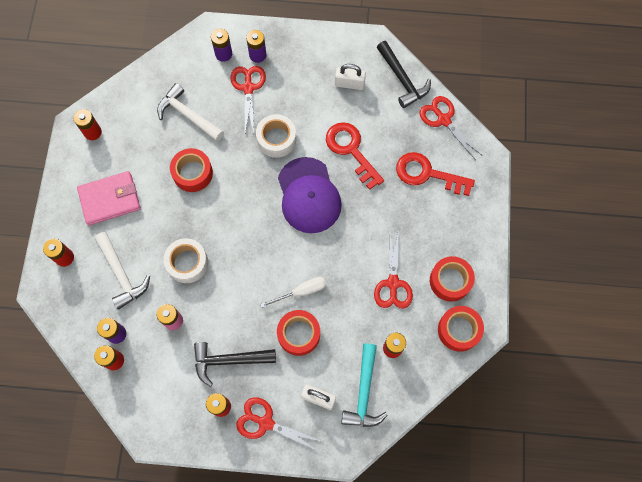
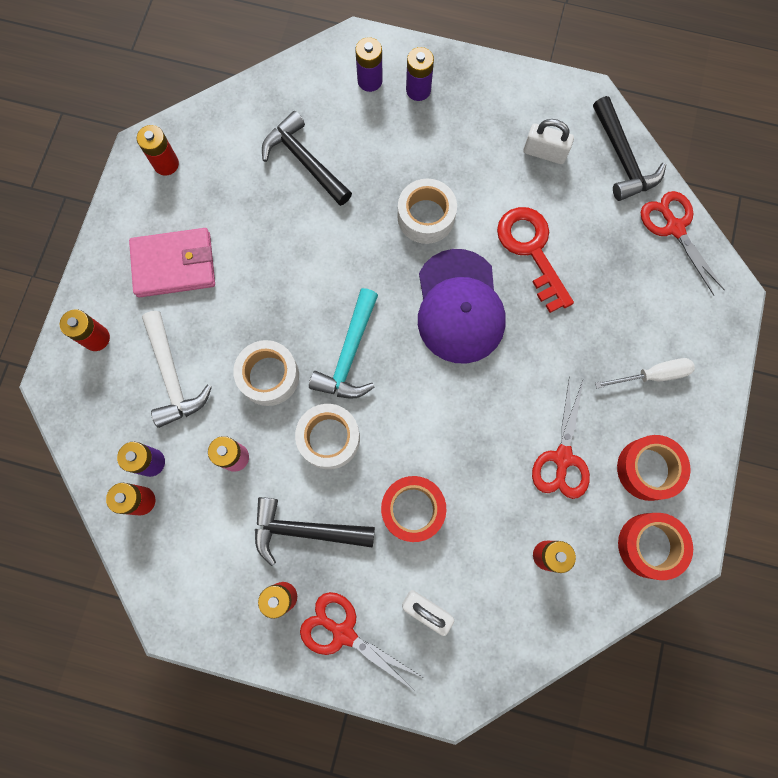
camera: 10 degrees right, 5 degrees up
white hammer [157,83,224,141] -> black hammer [262,111,352,206]
red tape [170,148,213,192] -> none
red scissors [231,66,266,133] -> none
white screwdriver [260,277,326,308] -> white screwdriver moved to [595,358,695,388]
turquoise hammer [341,343,388,427] -> turquoise hammer moved to [309,288,378,399]
red key [396,152,475,196] -> none
none -> white tape [295,404,360,469]

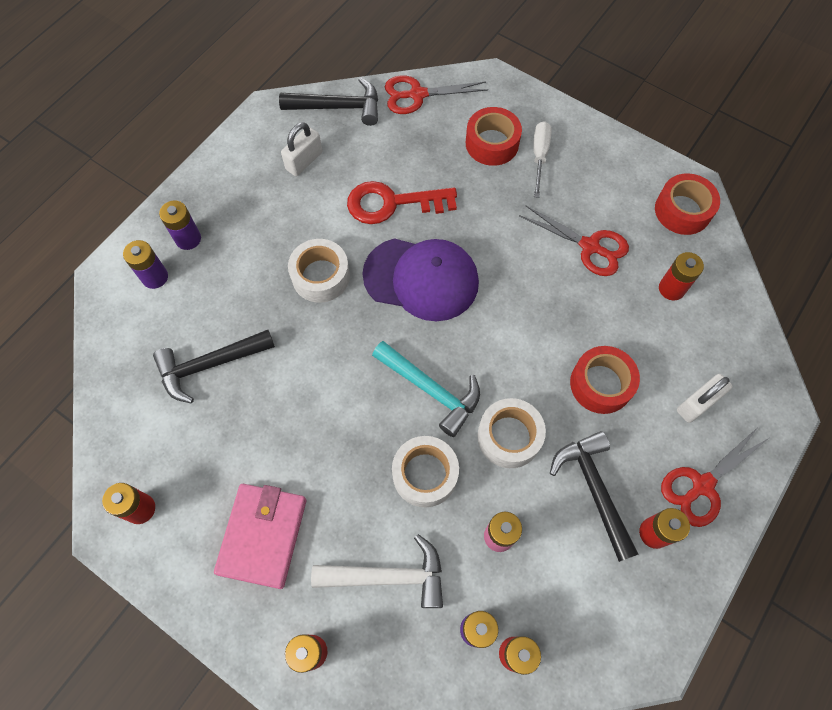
camera: 70 degrees left, 10 degrees down
black hammer [255,497,375,566] -> black hammer turned 135 degrees clockwise [550,431,638,562]
red tape [617,435,691,501] -> red tape moved to [466,107,522,166]

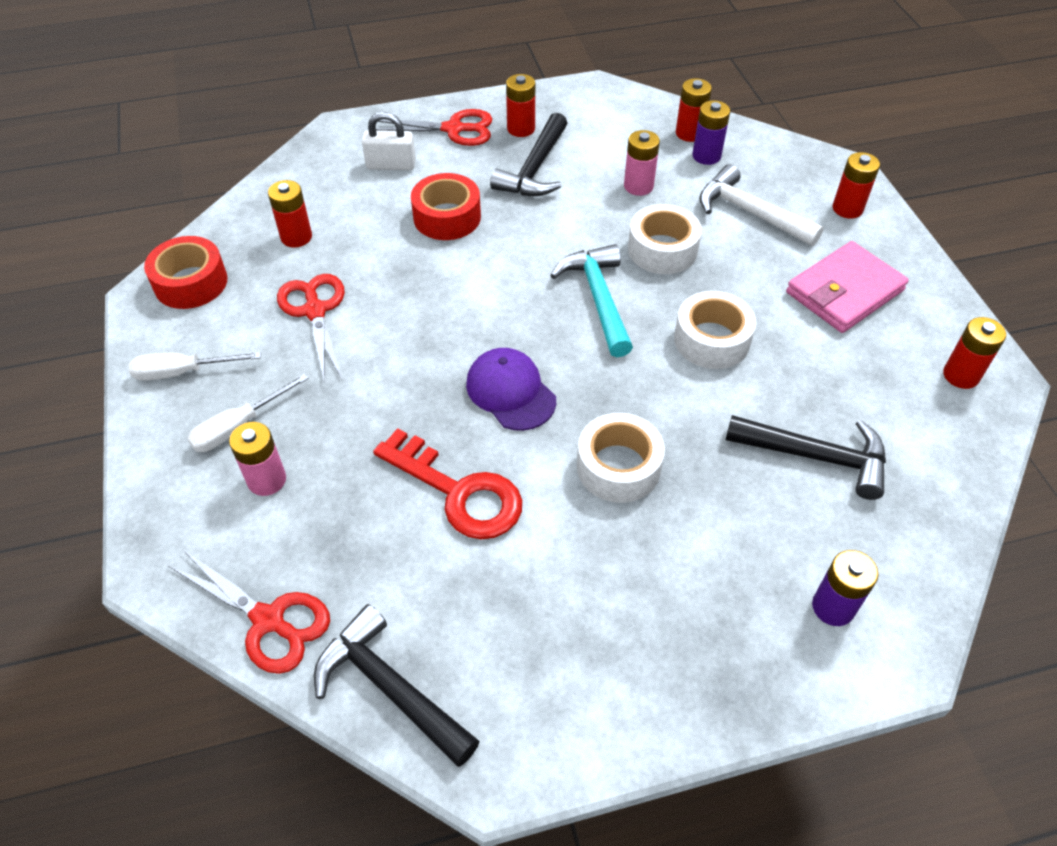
camera: 140 degrees left, 15 degrees down
purple battery [159,200,201,250] -> none
white padlock [281,122,322,176] -> none
purple cap [362,238,479,321] -> purple cap [466,348,556,431], size x0.64
red tape [466,107,522,166] -> pink battery [229,422,286,496]
white tape [477,398,546,468] -> white tape moved to [674,291,756,369]
none -> white screwdriver [129,352,261,381]

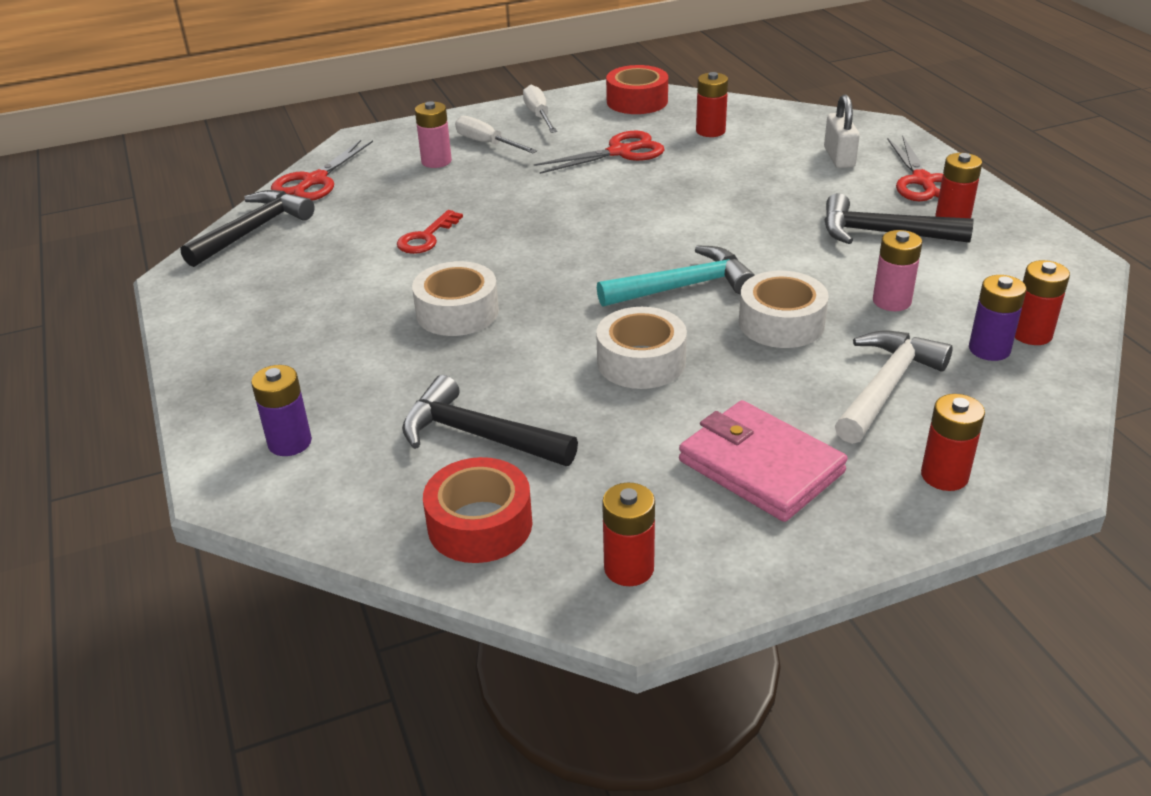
camera: 85 degrees right, 15 degrees down
red key [373,428,522,540] -> red key [397,210,463,254], size x0.59
red tape [411,173,481,240] -> red tape moved to [423,457,532,563]
purple cap [466,348,556,431] -> none
black hammer [726,415,886,500] -> black hammer turned 105 degrees clockwise [402,375,578,466]

